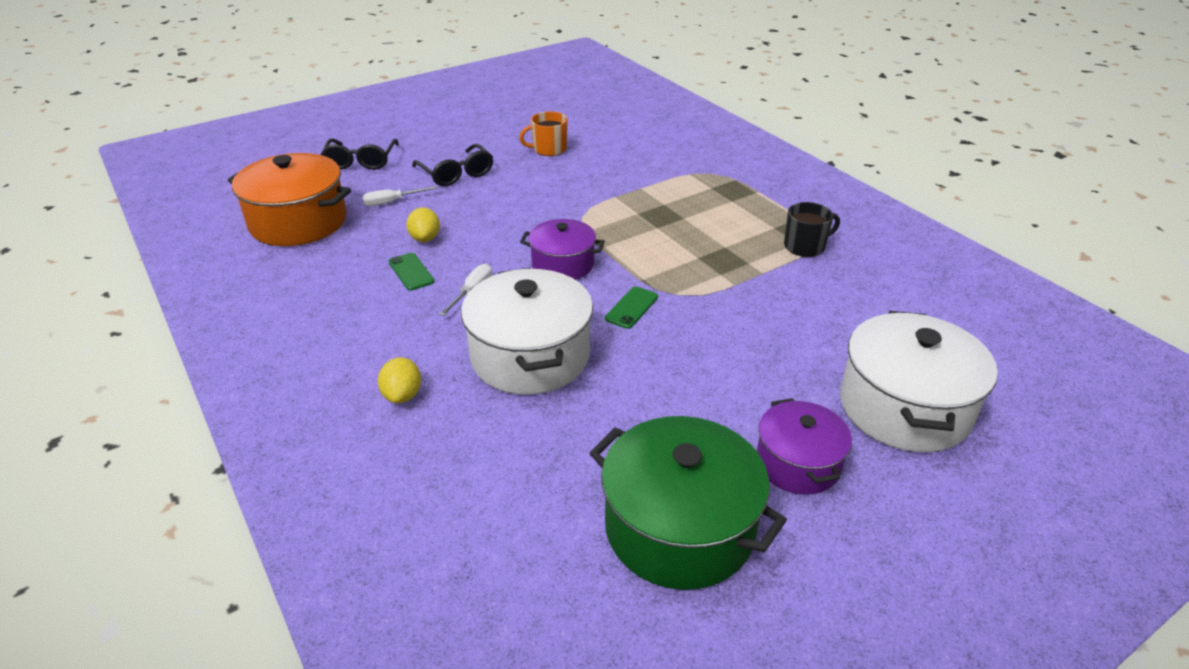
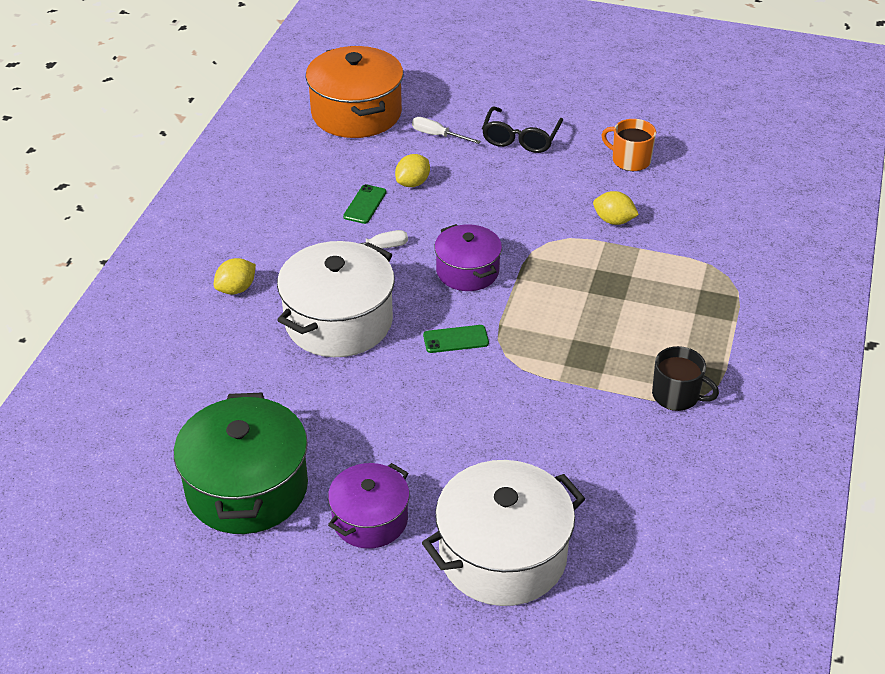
camera: 50 degrees right, 5 degrees up
black glasses [321,139,399,170] -> none
none -> yellow lemon [593,191,639,225]

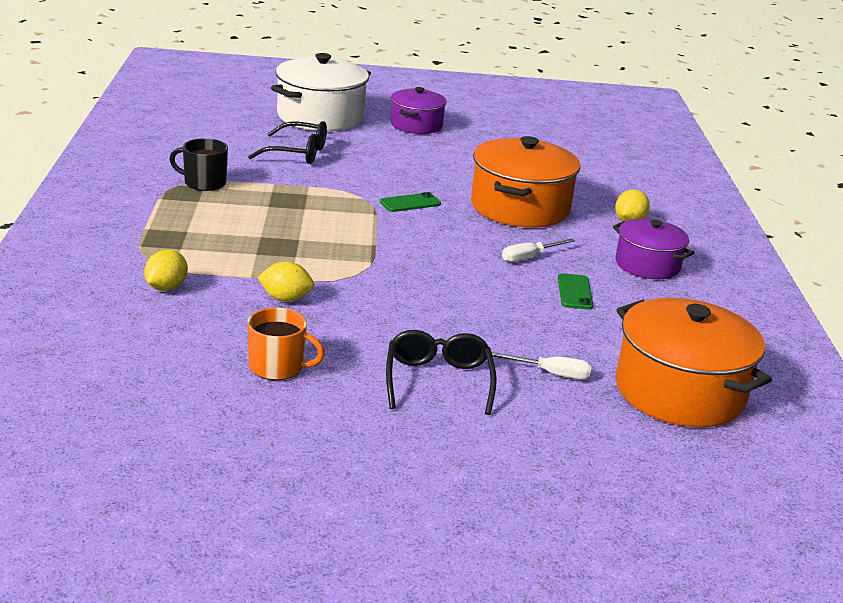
camera: 160 degrees right, 15 degrees down
green pot [174,393,308,534] -> none
white pot [277,241,395,357] -> orange pot [471,136,581,227]
yellow lemon [395,154,430,187] -> yellow lemon moved to [144,250,188,291]
purple pot [434,224,502,291] -> purple pot moved to [613,219,694,279]
none -> black glasses [248,121,327,164]

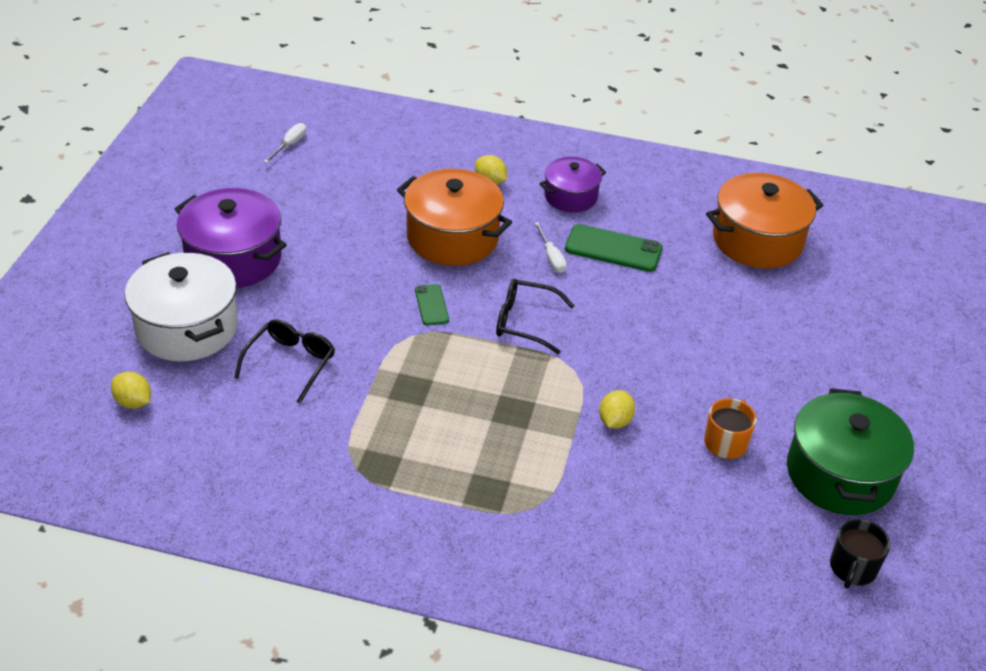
camera: 75 degrees left, 15 degrees up
yellow lemon [144,250,188,291] -> yellow lemon moved to [111,372,151,409]
black mug [170,138,228,191] -> black mug moved to [830,519,891,588]
black glasses [386,330,497,415] -> black glasses moved to [496,279,574,354]
purple pot [391,87,447,134] -> purple pot [175,188,287,288], size x1.65
white screwdriver [491,352,592,379] -> white screwdriver moved to [264,123,306,163]
green phone [558,273,593,309] -> green phone [565,224,663,272], size x1.75
none -> green pot [787,388,914,515]

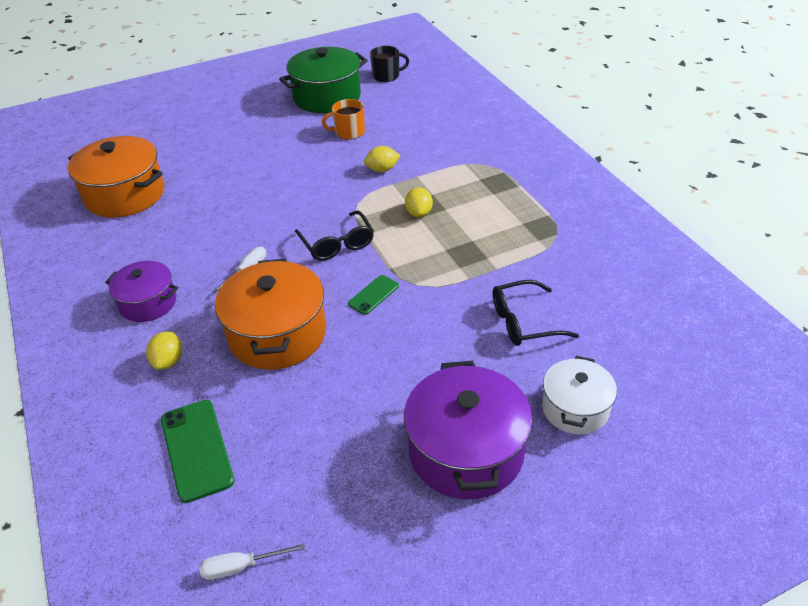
camera: 125 degrees left, 0 degrees up
yellow lemon [111,372,151,409] -> yellow lemon moved to [405,187,433,217]
white pot [125,252,238,361] -> white pot [542,356,617,434], size x0.61
green phone [565,224,663,272] -> green phone moved to [161,400,235,503]

